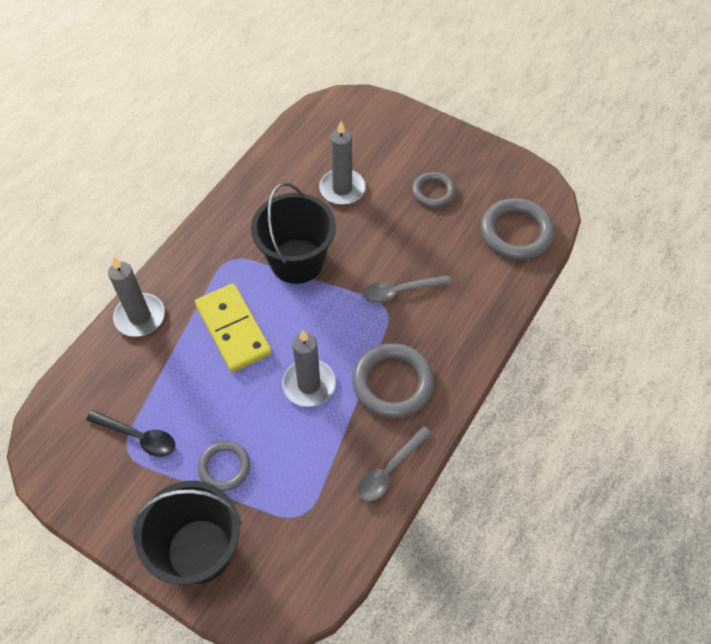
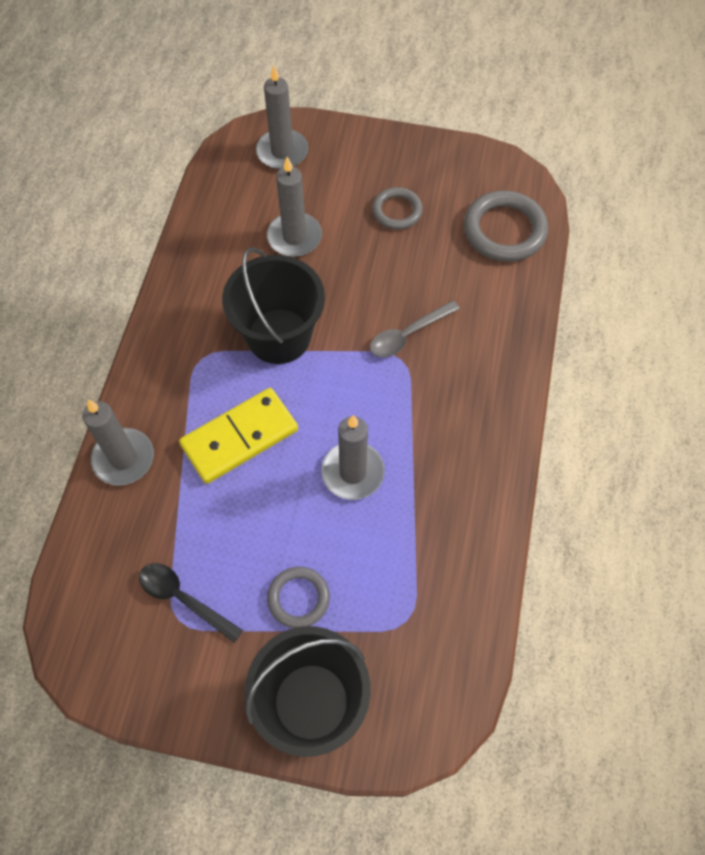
camera: 20 degrees left, 5 degrees up
black spoon [86,410,175,457] -> black spoon turned 150 degrees counterclockwise [139,563,243,643]
yellow domino [195,284,272,372] -> yellow domino turned 75 degrees counterclockwise [179,388,298,484]
grey ring [352,343,434,418] -> none
grey spoon [357,426,432,502] -> none
none -> grey candle [256,65,308,170]

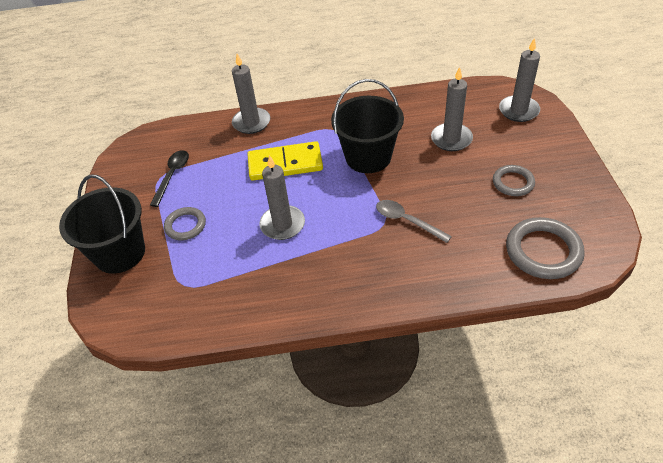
camera: 75 degrees right, 15 degrees down
yellow domino [179,388,298,484] -> yellow domino turned 45 degrees counterclockwise [247,141,323,181]

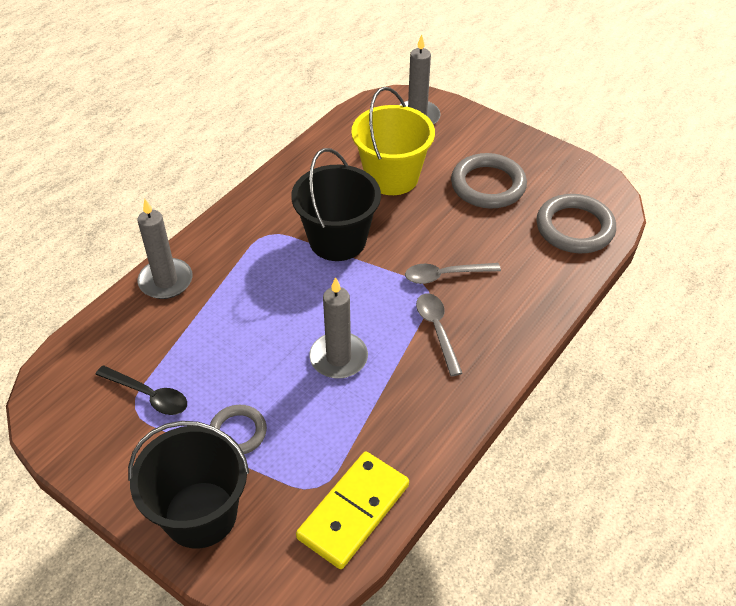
camera: 50 degrees left, 0 degrees up
black spoon [150,150,189,207] -> black spoon turned 150 degrees clockwise [95,365,187,415]
yellow domino [247,141,323,181] -> yellow domino moved to [296,452,409,569]
grey candle [431,67,473,151] -> yellow bucket [351,87,435,195]
grey ring [493,165,535,196] -> grey ring [451,153,527,209], size x1.65
none -> grey spoon [416,293,462,376]

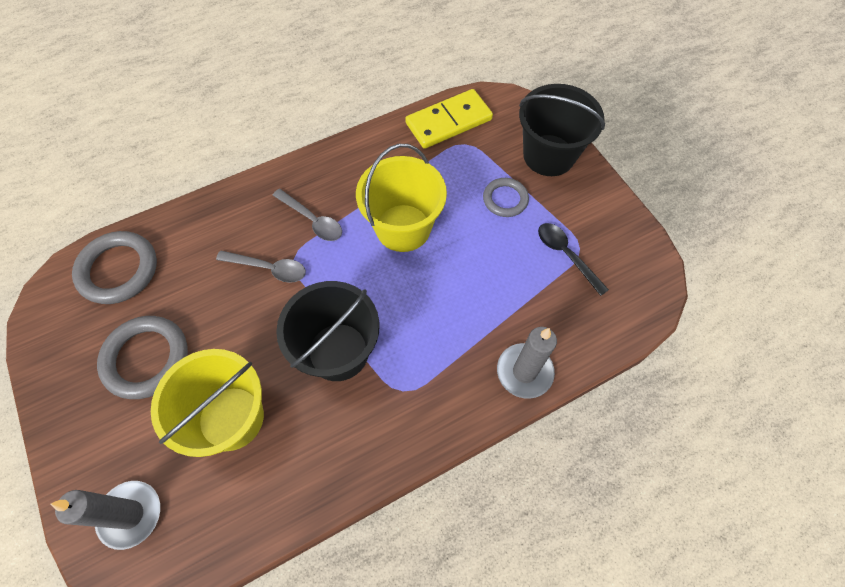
camera: 155 degrees left, 15 degrees up
grey candle [309,277,368,379] -> yellow bucket [356,144,447,252]
grey spoon [416,293,462,376] -> grey spoon turned 60 degrees counterclockwise [272,189,342,241]

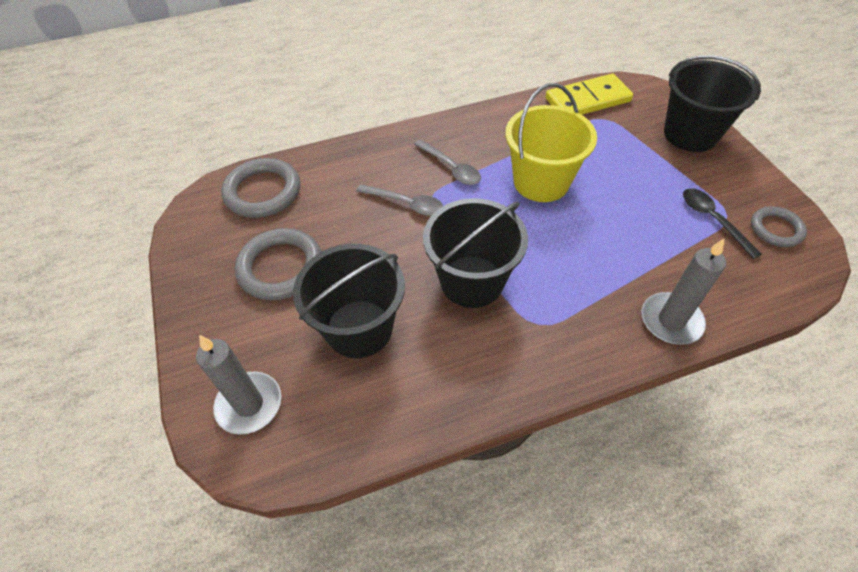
camera: 10 degrees right, 10 degrees down
yellow bucket [151,349,264,457] -> black bucket [293,244,405,358]
grey ring [483,178,529,217] -> grey ring moved to [751,206,807,247]

